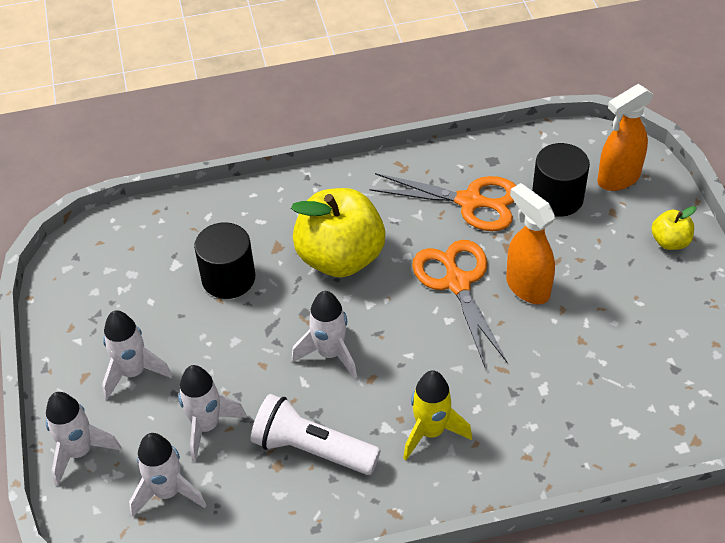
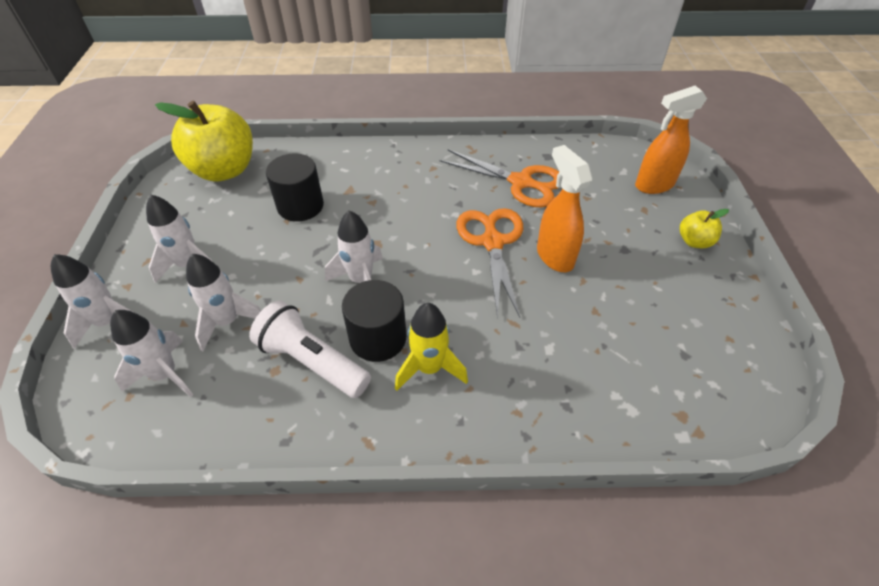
camera: 10 degrees right, 0 degrees up
yellow apple [291,188,385,277] -> yellow apple moved to [155,101,253,182]
black cylinder [532,143,590,217] -> black cylinder moved to [342,280,406,362]

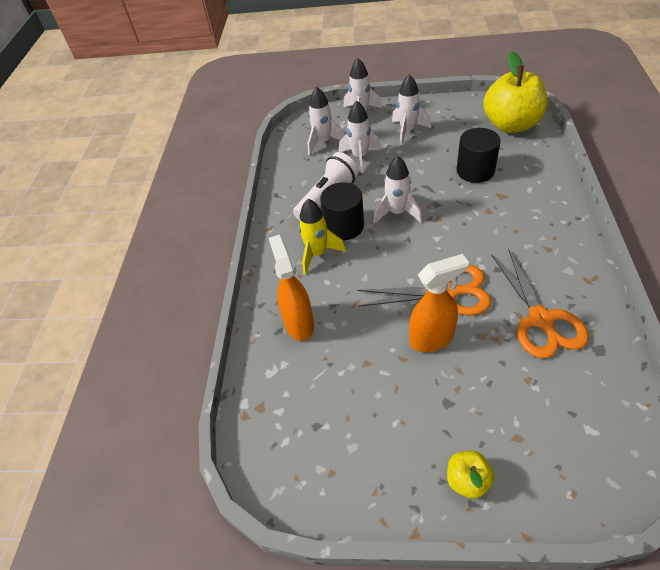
camera: 100 degrees right, 0 degrees up
orange scissors [440,149,559,207] -> orange scissors turned 45 degrees counterclockwise [491,248,589,358]
orange spray bottle [635,86,707,194] -> orange spray bottle moved to [269,235,314,341]

